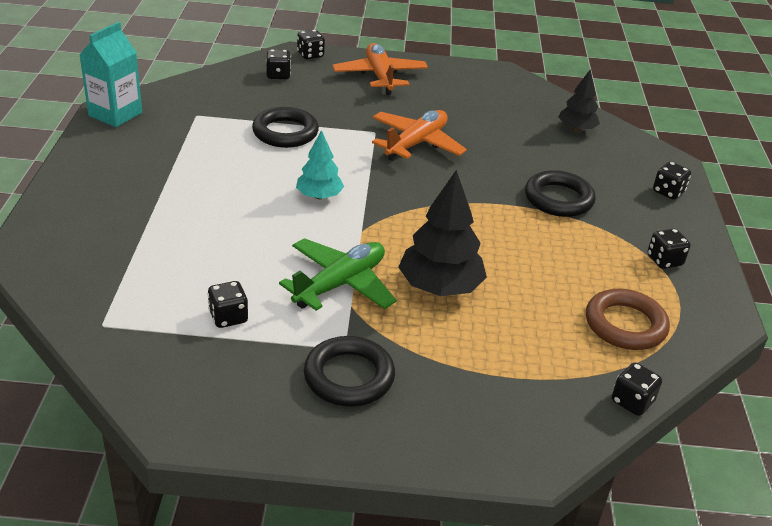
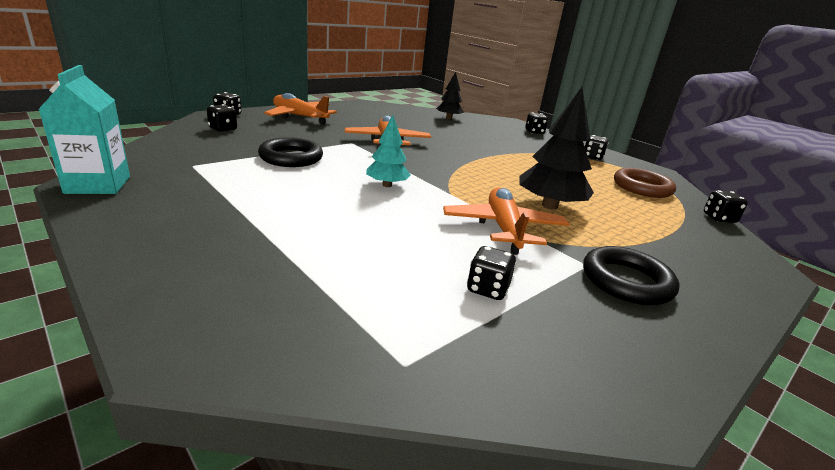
camera: 45 degrees left, 10 degrees down
green plane [279,238,397,311] -> orange plane [443,187,569,255]
black ring [525,170,596,217] -> none

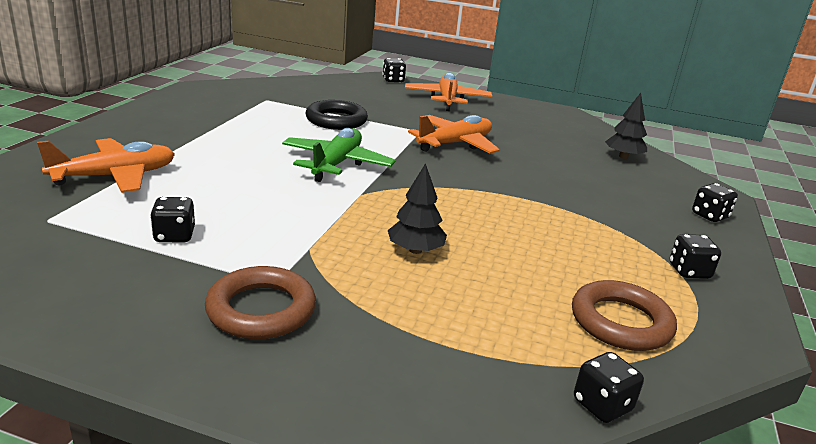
camera: 60 degrees right, 0 degrees up
turquoise carton [38,65,130,194] -> none
black dice [207,104,237,132] -> none
turquoise tree [366,115,411,187] -> green plane [282,128,396,182]
orange plane [443,187,569,255] -> orange plane moved to [37,138,175,193]
black tree [519,87,594,209] -> black tree [388,163,447,254], size x0.61
black ring [583,246,680,305] -> brown ring [205,266,316,339]

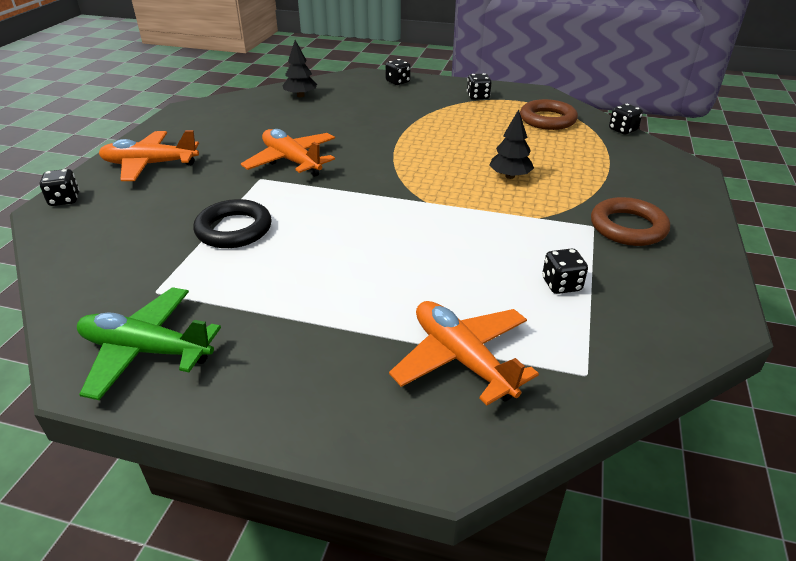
camera: 90 degrees left, 10 degrees up
green plane [282,128,396,182] -> green plane moved to [77,287,221,400]

